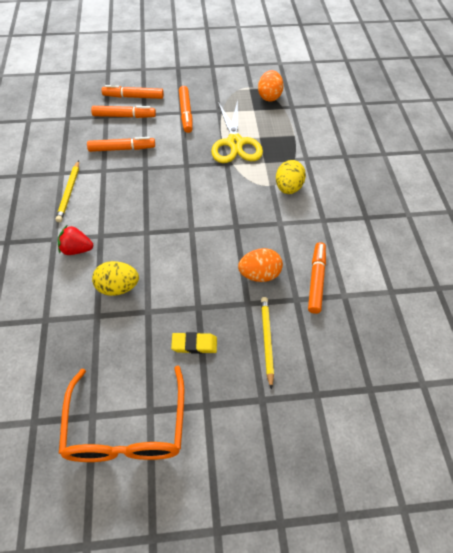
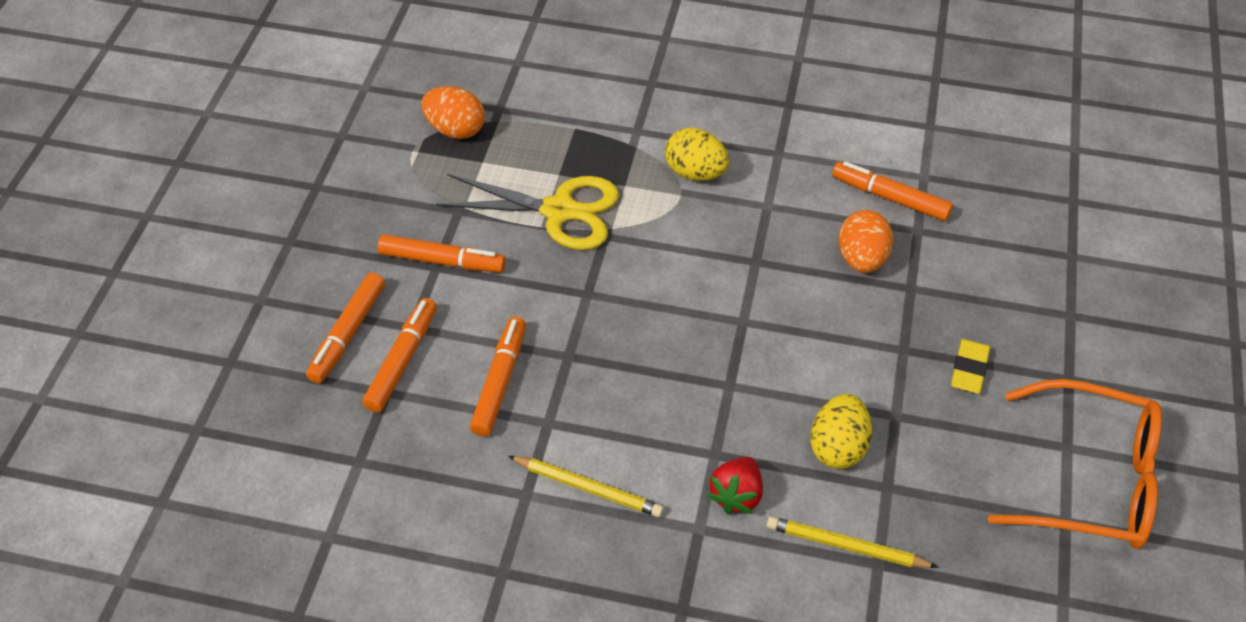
camera: 70 degrees left, 5 degrees down
yellow pencil [261,297,274,390] -> yellow pencil moved to [766,516,938,568]

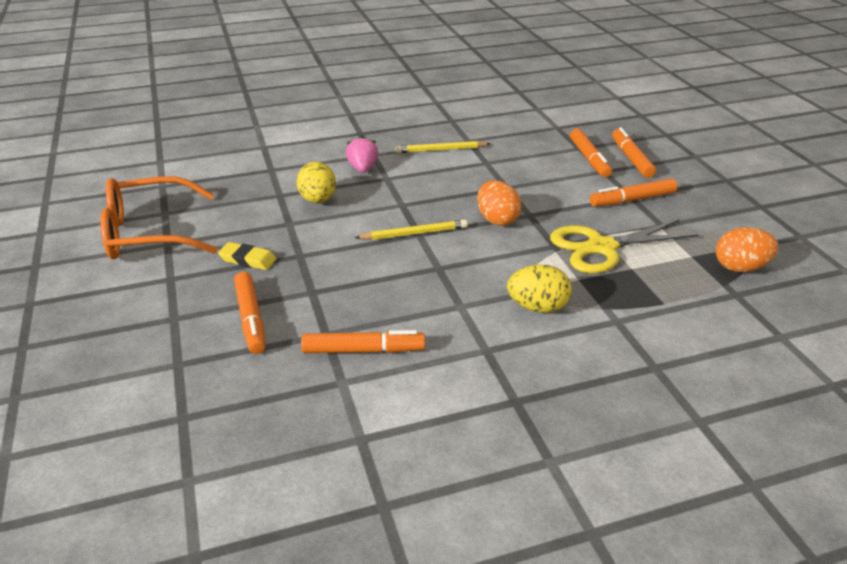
camera: 150 degrees right, 15 degrees down
orange marker [470,317,526,437] -> orange marker moved to [234,272,266,354]
red strawberry [707,457,763,515] -> pink strawberry [346,135,378,173]
yellow pencil [766,516,938,568] -> yellow pencil moved to [355,219,468,240]
orange egg [839,210,893,273] -> orange egg moved to [477,180,521,226]
yellow eraser [951,339,990,394] -> yellow eraser turned 60 degrees counterclockwise [218,242,276,270]

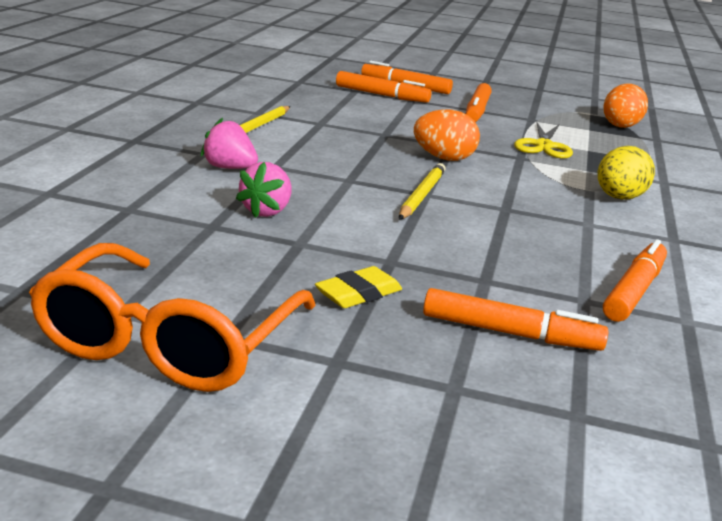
camera: 60 degrees left, 10 degrees down
yellow egg [296,162,336,203] -> pink strawberry [236,162,292,218]
yellow scissors [550,220,699,273] -> yellow scissors [514,123,573,158], size x0.67

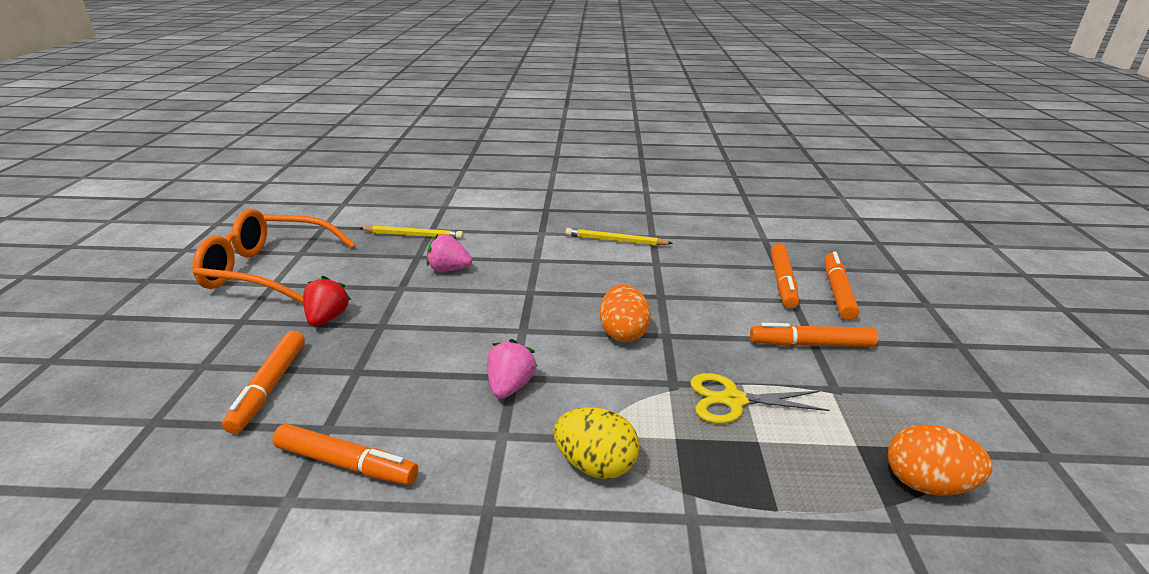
camera: 80 degrees right, 5 degrees up
pink strawberry [201,118,258,169] -> pink strawberry moved to [487,339,537,399]
yellow eraser [315,266,402,308] -> red strawberry [303,276,351,326]
yellow pencil [399,163,446,220] -> yellow pencil moved to [359,225,463,239]

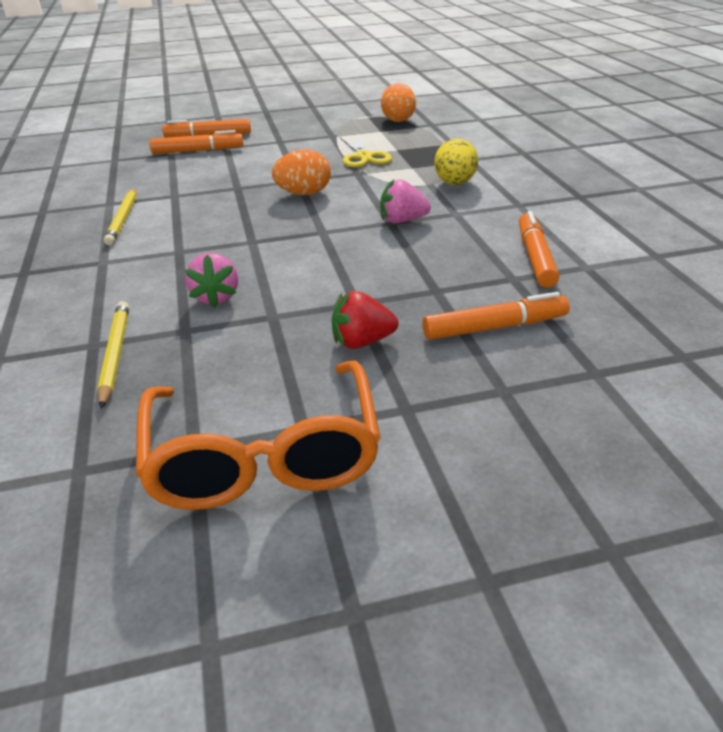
camera: 105 degrees left, 5 degrees up
orange marker [750,323,878,347] -> none

